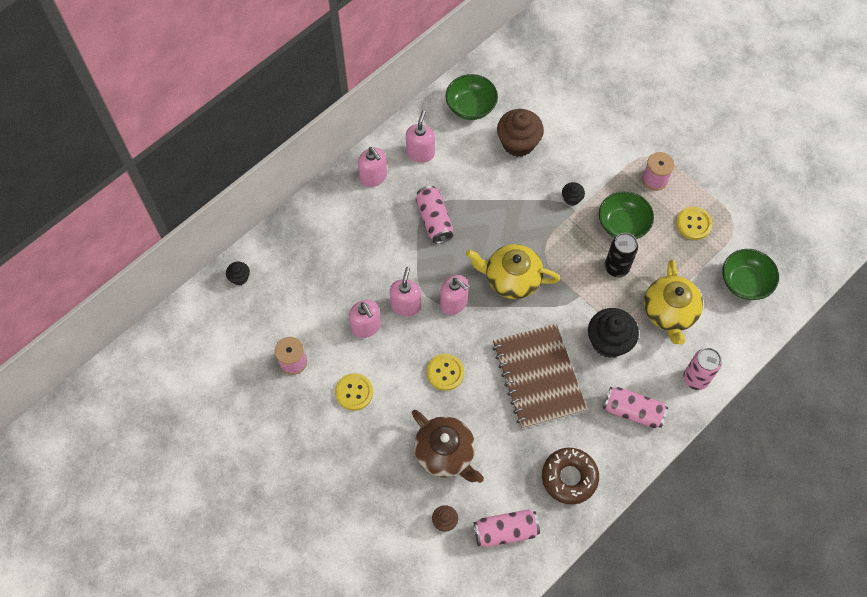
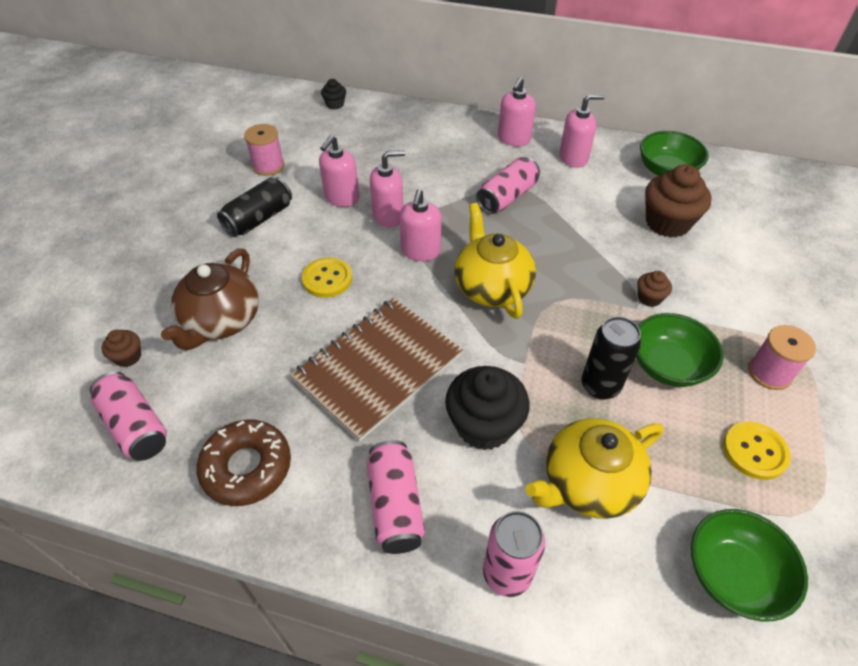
camera: 60 degrees right, 15 degrees down
yellow button [335,373,373,411] -> black can [217,177,292,237]
black cupcake [562,182,585,206] -> brown cupcake [637,271,672,307]

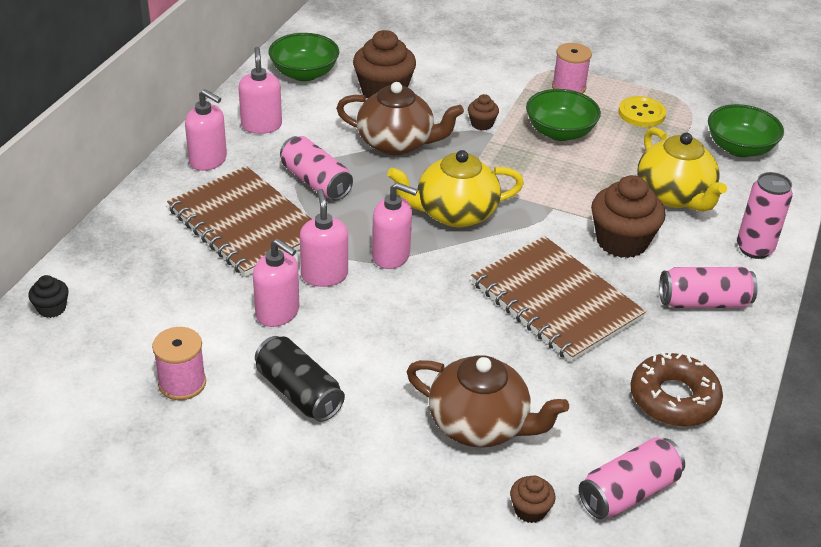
camera: 85 degrees left, 10 degrees down
yellow button [302,257,352,298] -> none
black cupcake [445,366,530,450] -> brown cupcake [591,175,665,258]
black can [582,316,641,400] -> none
none -> brown notebook [167,166,312,277]
none -> brown teapot [336,82,464,155]

